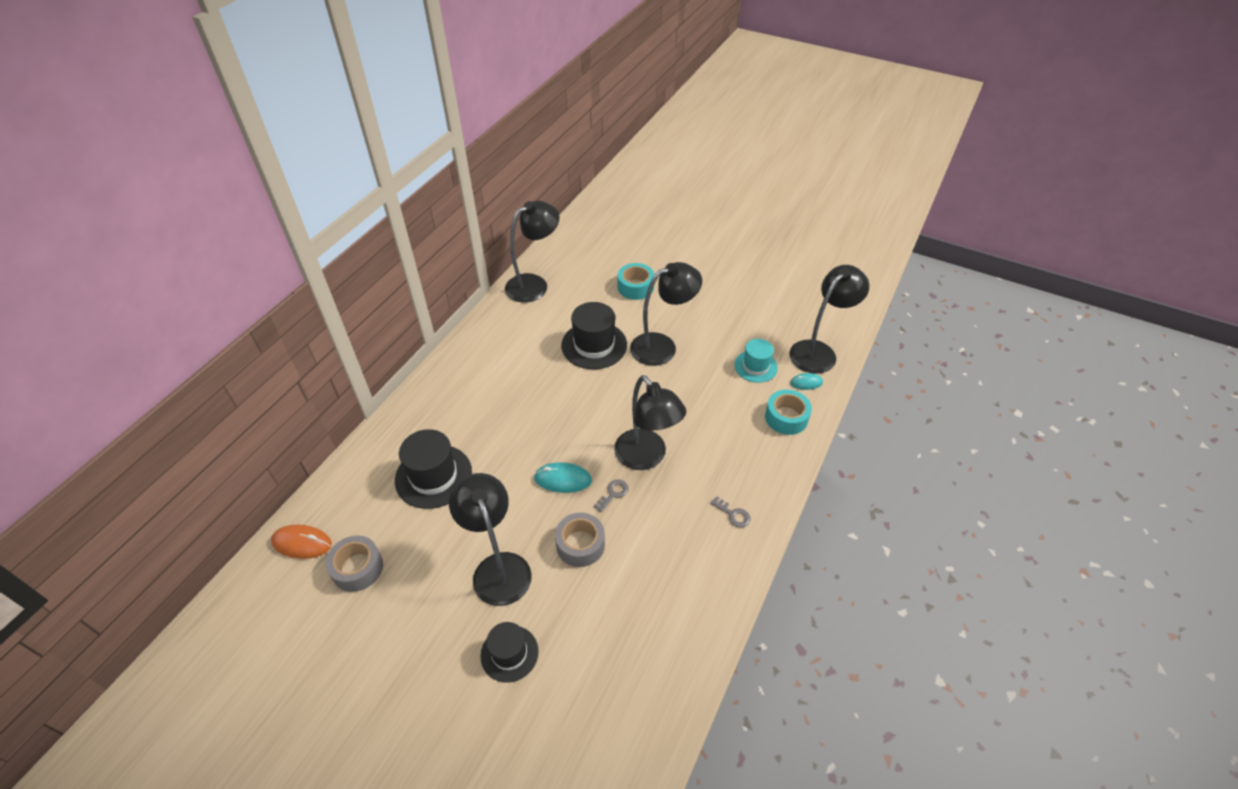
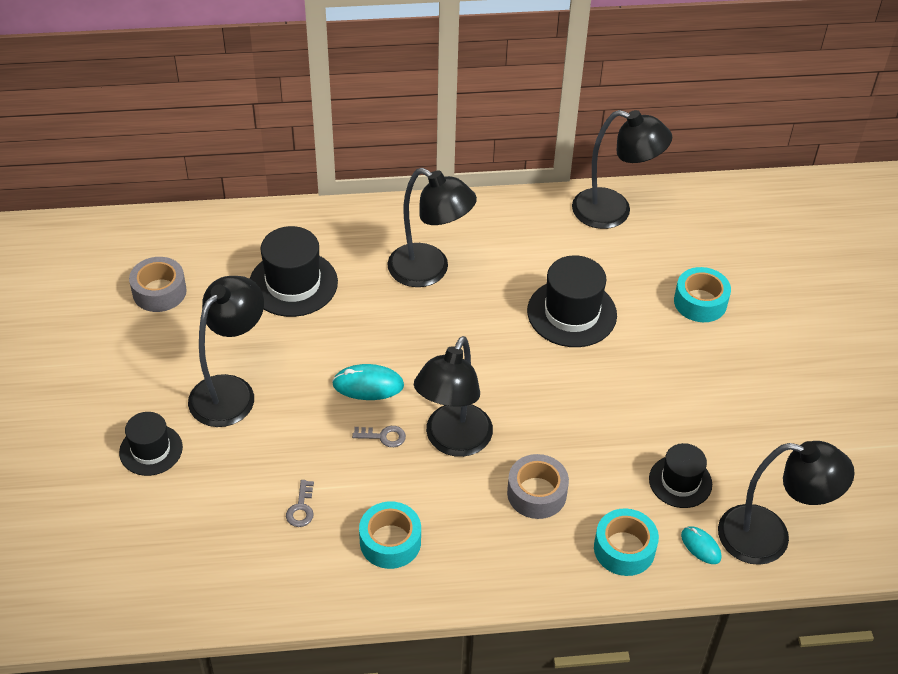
camera: 55 degrees right, 0 degrees up
orange mouse [271,525,332,559] -> none
turquoise mouse [534,462,592,493] -> turquoise mouse turned 60 degrees counterclockwise [332,364,404,400]
grey tape [555,513,605,567] -> grey tape moved to [507,454,569,519]
black lamp [630,262,702,366] -> black lamp moved to [387,168,477,287]
grey key [710,496,750,527] -> grey key moved to [286,480,314,527]
turquoise hat [734,339,778,383] -> black hat [649,443,712,508]
none -> turquoise tape [359,501,421,569]

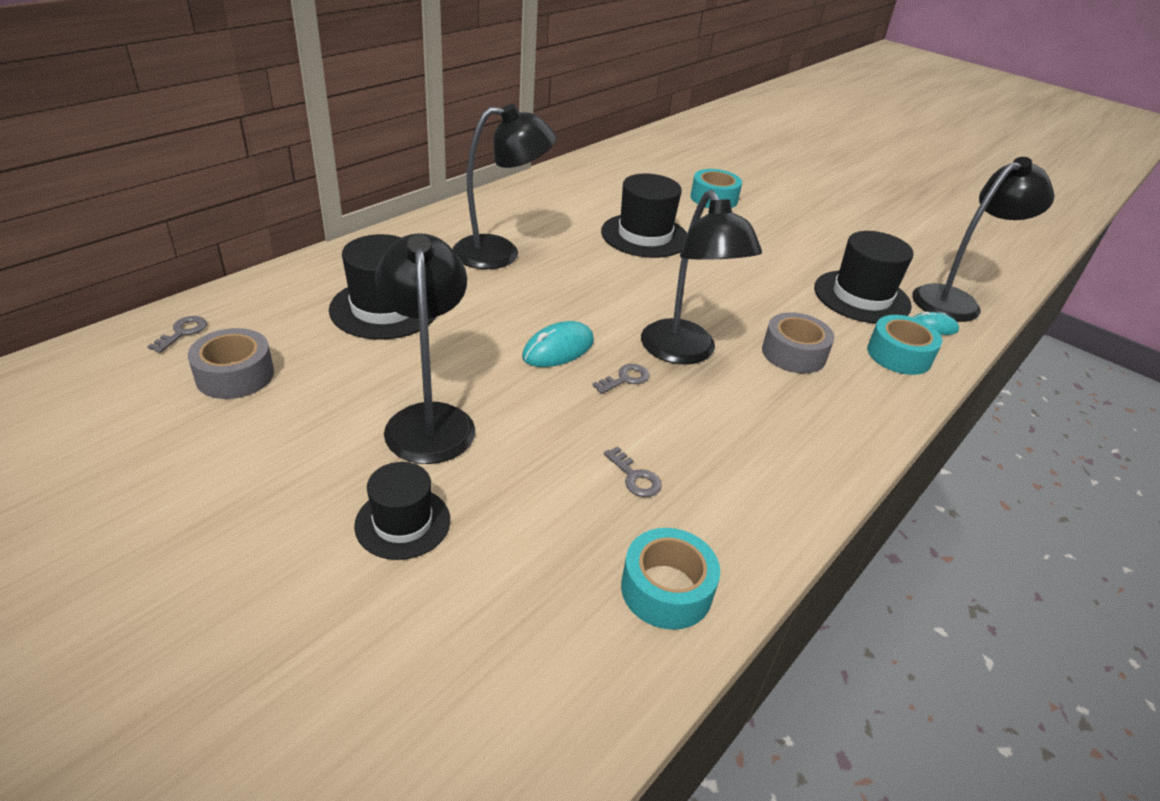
camera: 45 degrees left, 10 degrees down
turquoise tape [359,501,421,569] -> turquoise tape moved to [621,528,720,630]
black lamp [572,110,672,229] -> none
black hat [649,443,712,508] -> black hat [814,231,914,324], size x1.57
none -> grey key [147,316,207,353]

